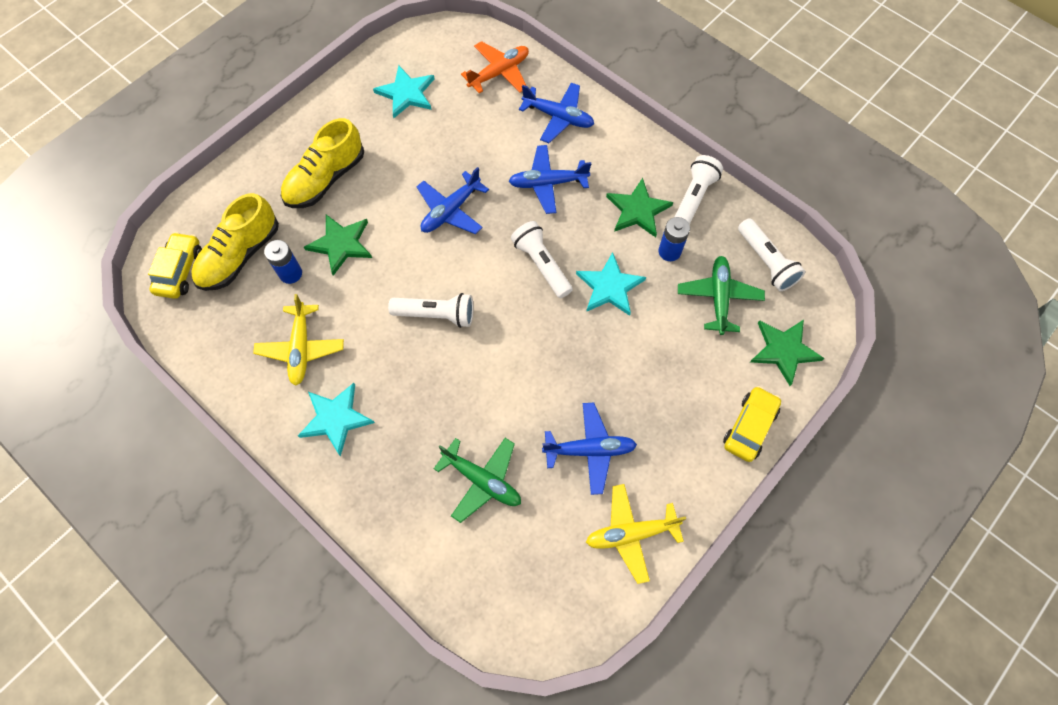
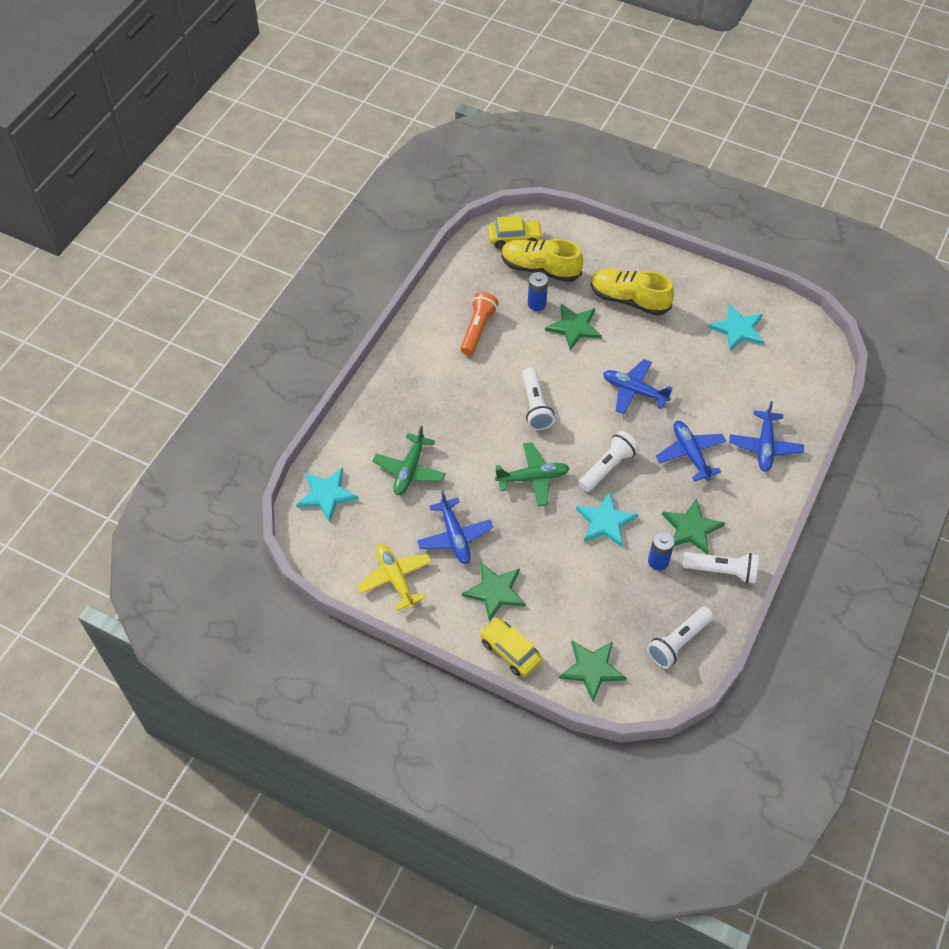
camera: 75 degrees right, 10 degrees down
yellow plane [253,294,344,386] -> orange flashlight [460,292,499,355]
turquoise star [298,383,375,457] -> turquoise star moved to [296,468,359,522]
orange plane [461,41,529,94] -> none
green plane [678,256,765,335] -> green plane moved to [495,442,569,506]
yellow car [723,386,781,462] -> yellow car turned 150 degrees counterclockwise [480,617,542,677]
none -> green star [462,563,526,622]

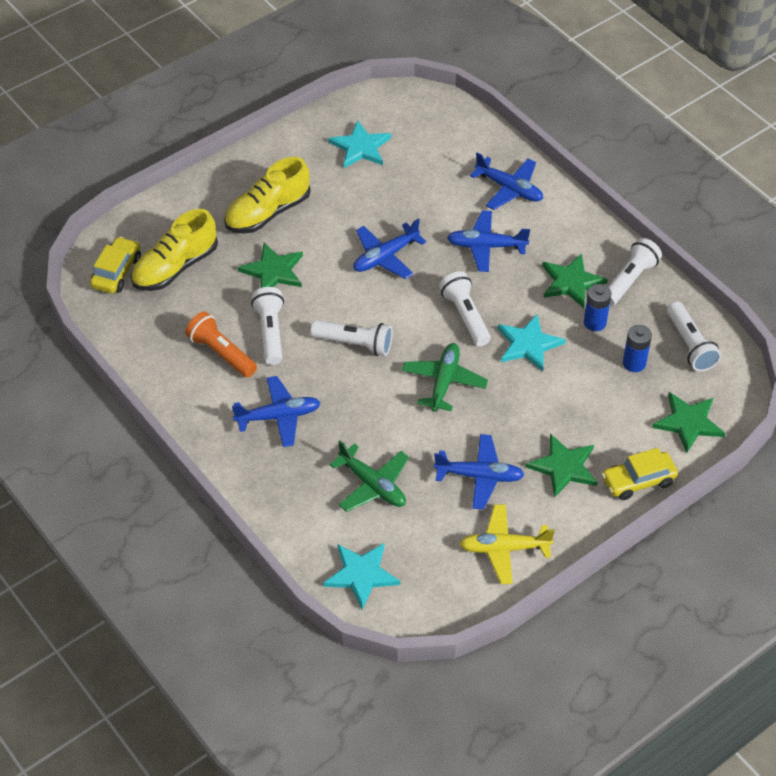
camera: 65 degrees left, 5 degrees down
blue battery [528,272,548,311] -> blue battery moved to [623,325,652,372]
none -> blue plane [232,376,321,447]
none -> white flashlight [251,287,284,365]

